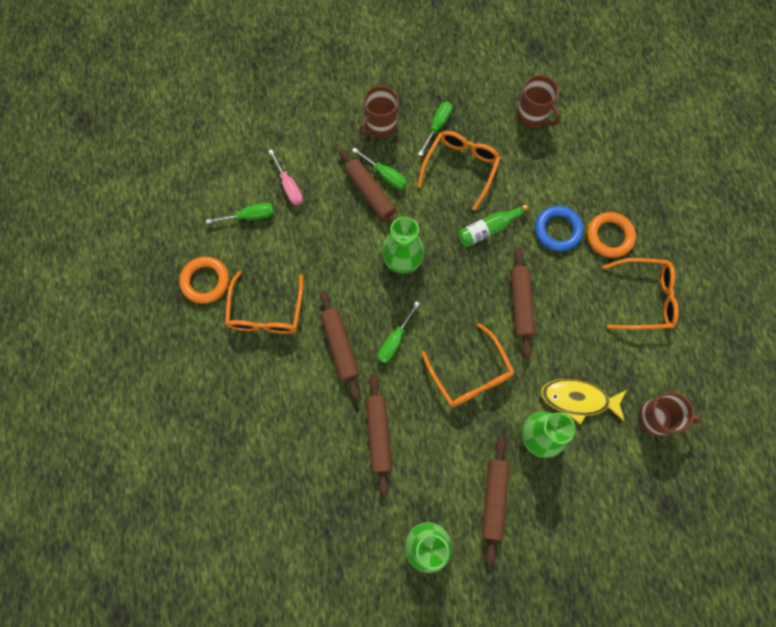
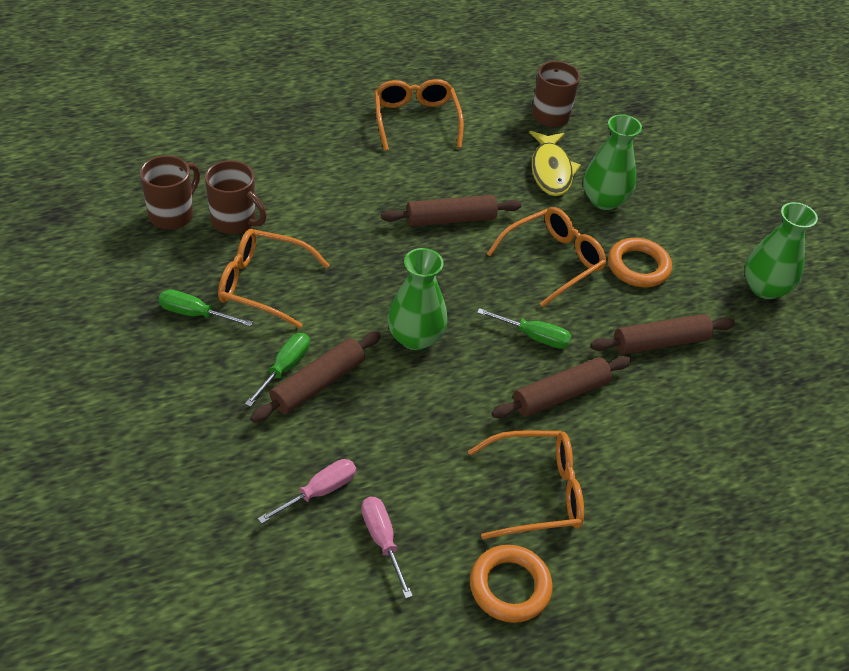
camera: 105 degrees left, 25 degrees down
green screwdriver [206,203,274,224] -> pink screwdriver [361,497,413,599]
brown mug [359,85,399,138] -> brown mug moved to [205,160,267,234]
green bottle [458,204,529,247] -> none
brown rolling pin [482,437,510,565] -> none
blue ring [535,206,583,251] -> none
orange ring [587,212,636,258] -> orange ring moved to [608,238,672,287]

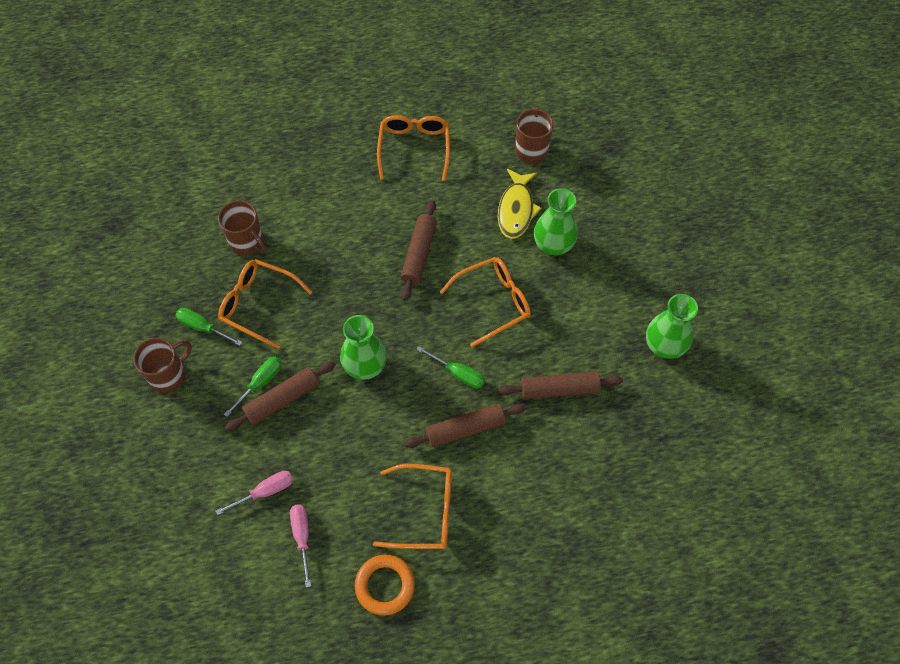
camera: 15 degrees right, 15 degrees up
brown mug [140,155,200,230] -> brown mug moved to [133,338,192,393]
brown rolling pin [381,195,521,227] -> brown rolling pin turned 75 degrees counterclockwise [401,200,437,301]
orange ring [608,238,672,287] -> none

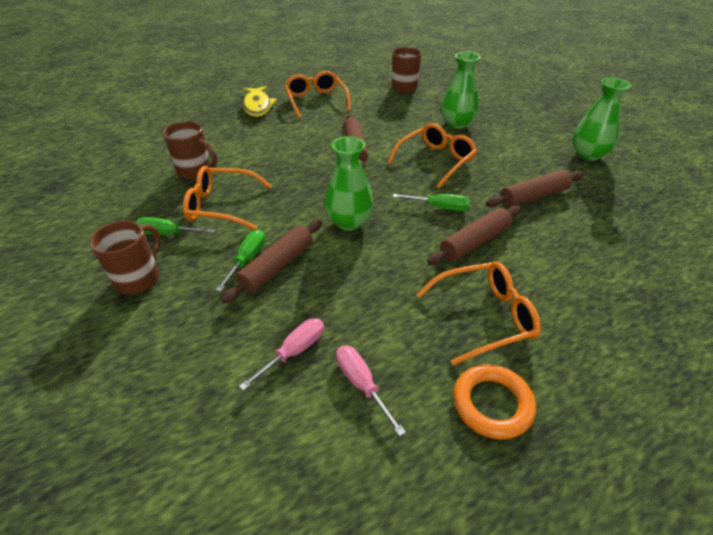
camera: 20 degrees left, 20 degrees down
yellow fish [498,169,541,239] -> yellow fish moved to [243,86,277,117]

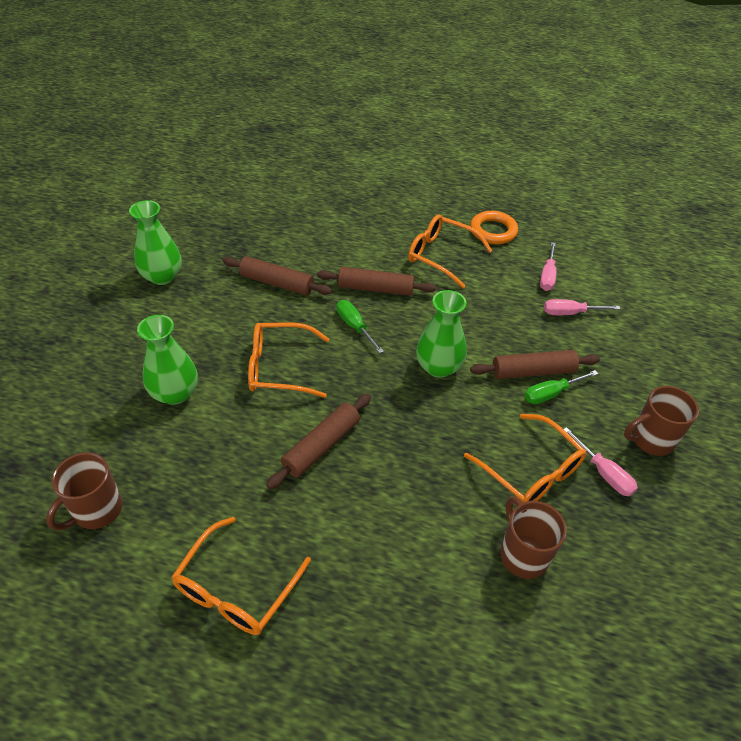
camera: 135 degrees left, 5 degrees up
green screwdriver [135,217,216,235] -> pink screwdriver [564,427,638,496]
yellow fish [243,86,277,117] -> none

